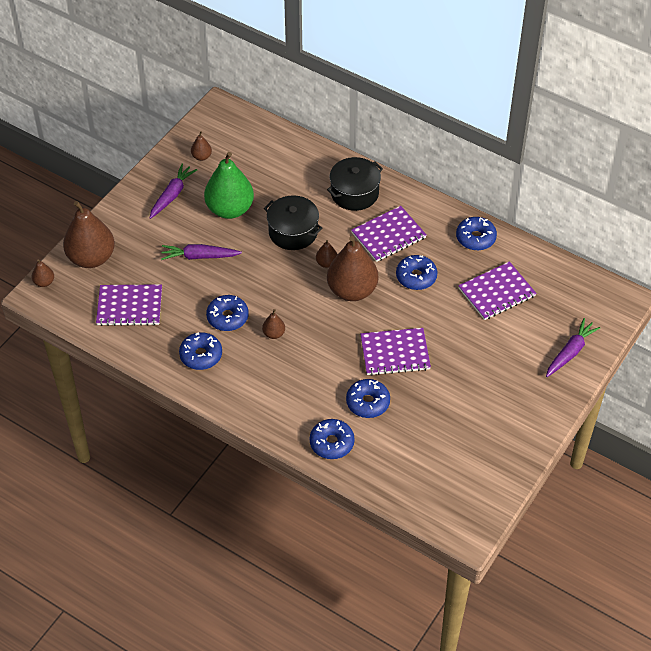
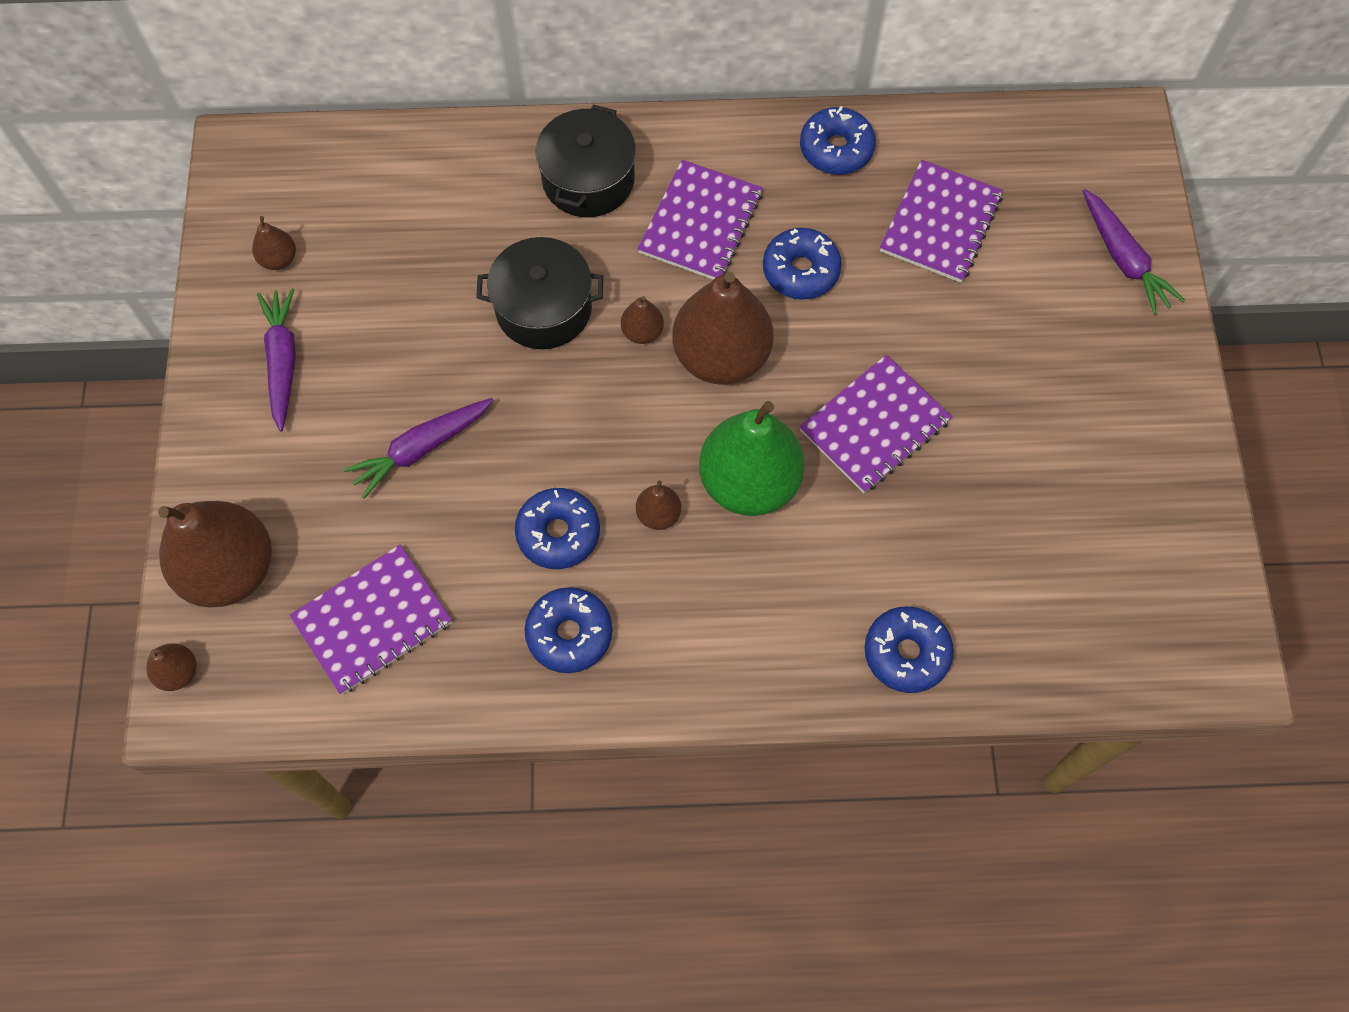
camera: 35 degrees left, 15 degrees up
green pear [204,152,254,219] -> green pear moved to [699,401,805,516]
blue donut [346,379,390,418] -> none
purple carrot [546,318,601,377] -> purple carrot turned 150 degrees clockwise [1083,189,1185,315]

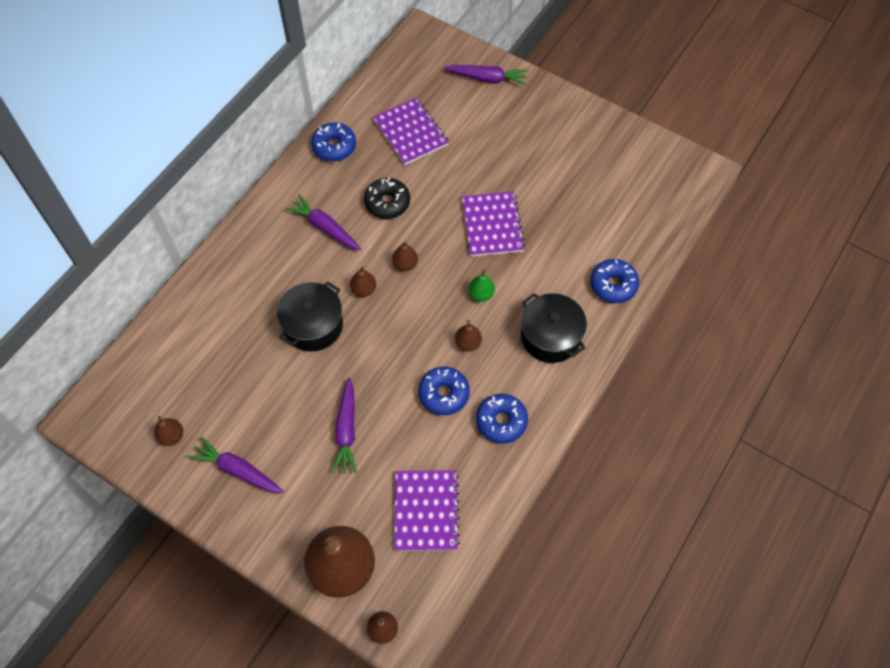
camera: 55 degrees left, 5 degrees down
black pot [535,105,636,217] -> black pot moved to [521,293,587,363]
purple notebook [638,160,763,280] -> purple carrot [285,194,361,250]
brown pear [672,272,774,385] -> brown pear [392,241,418,271], size x0.44
green pear [699,401,805,516] -> green pear [469,270,495,302], size x0.44
blue donut [763,228,842,299] -> black donut [364,178,410,219]

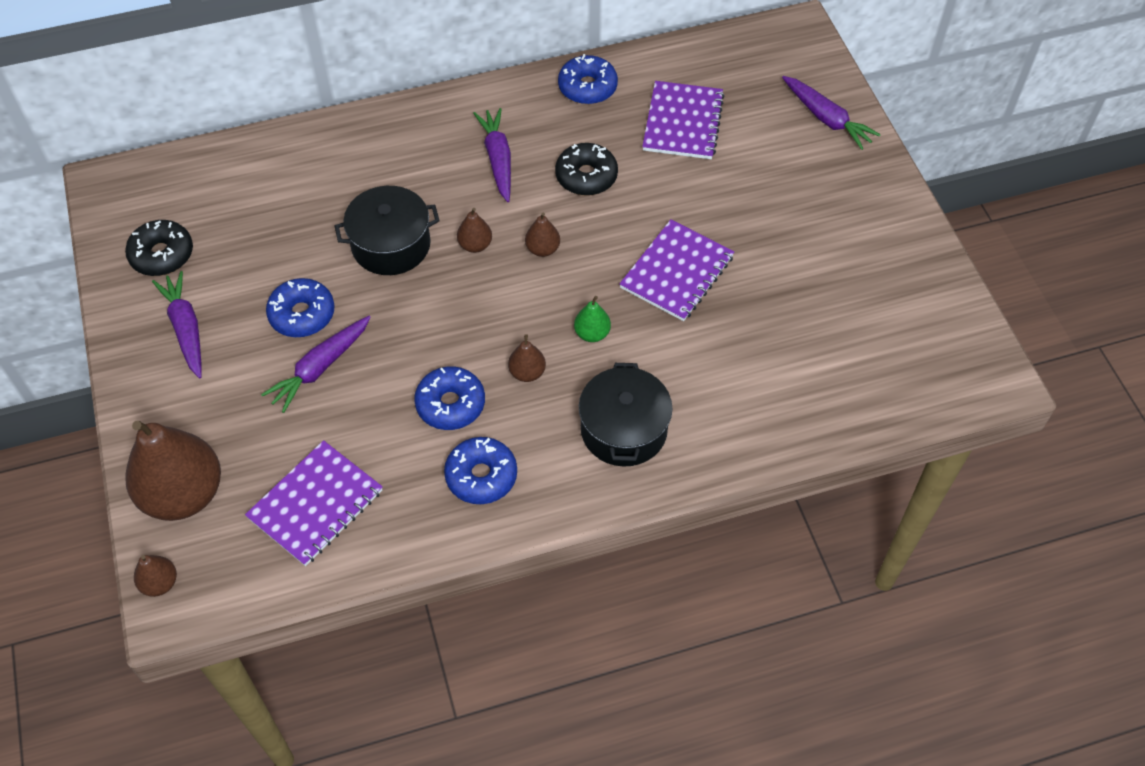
camera: 40 degrees right, 5 degrees down
brown pear [154,416,183,446] -> black donut [125,220,193,276]
blue donut [590,259,639,303] -> blue donut moved to [266,278,334,337]

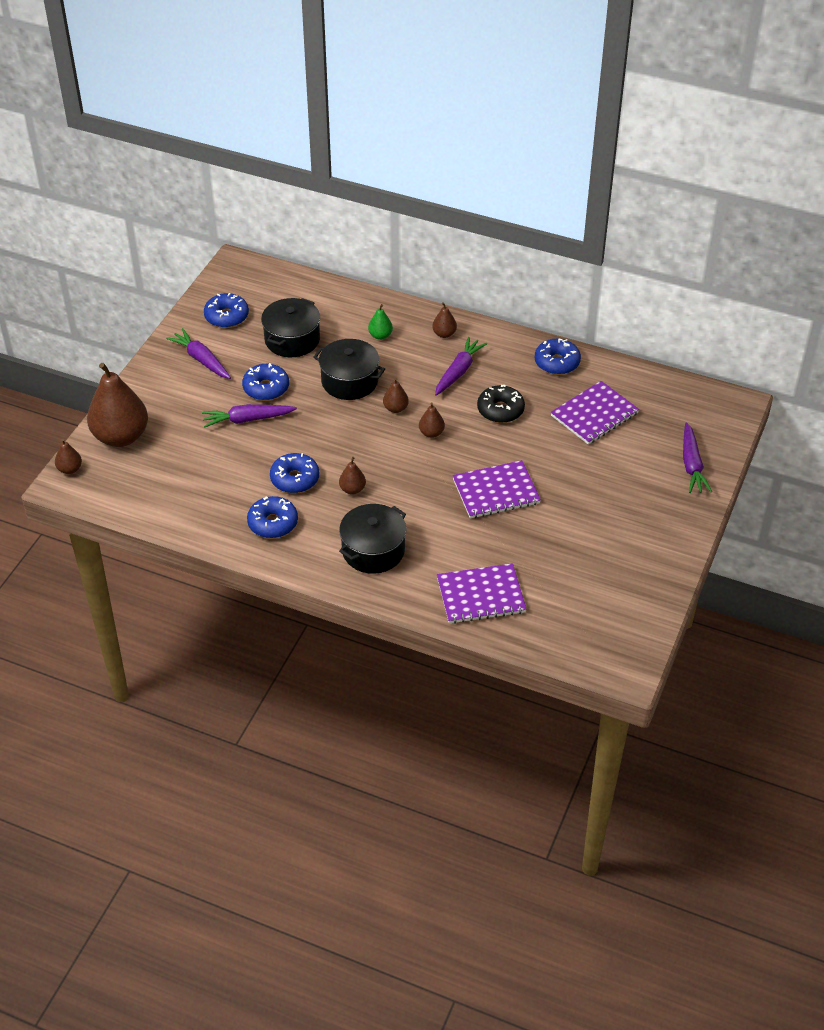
camera: 40 degrees right, 10 degrees down
black donut [125,220,193,276] -> blue donut [204,293,249,328]
purple carrot [152,271,202,379] -> purple carrot turned 60 degrees counterclockwise [166,328,231,379]
purple notebook [245,440,383,566] -> purple notebook moved to [437,563,527,624]
green pear [574,296,611,342] -> green pear moved to [368,304,393,340]
none -> black pot [261,298,320,357]
none -> brown pear [432,302,457,338]

